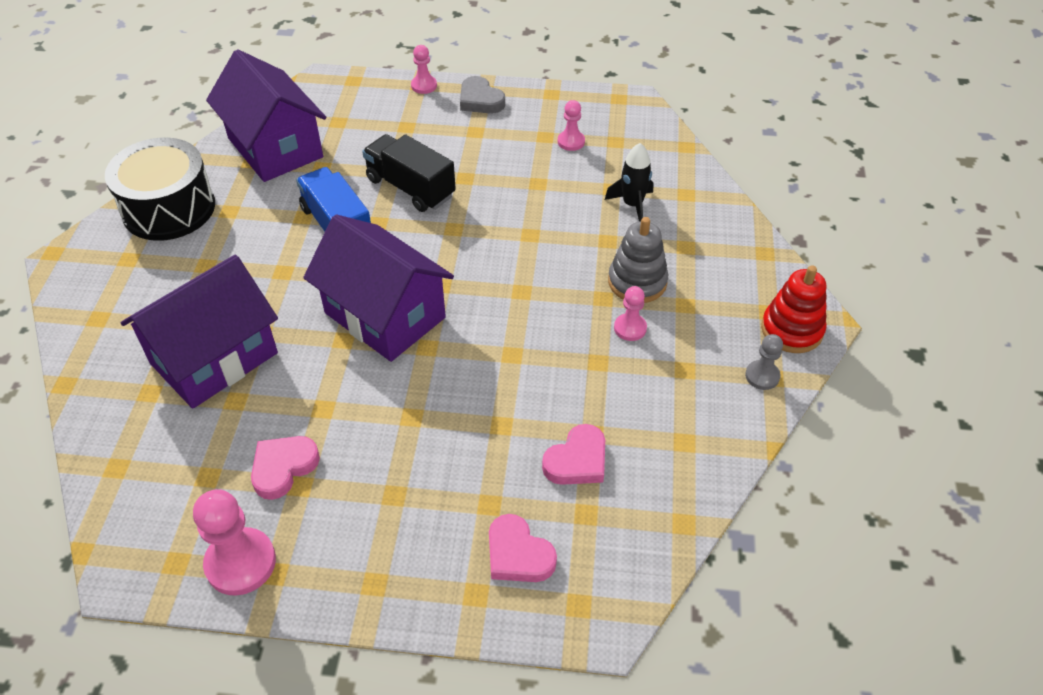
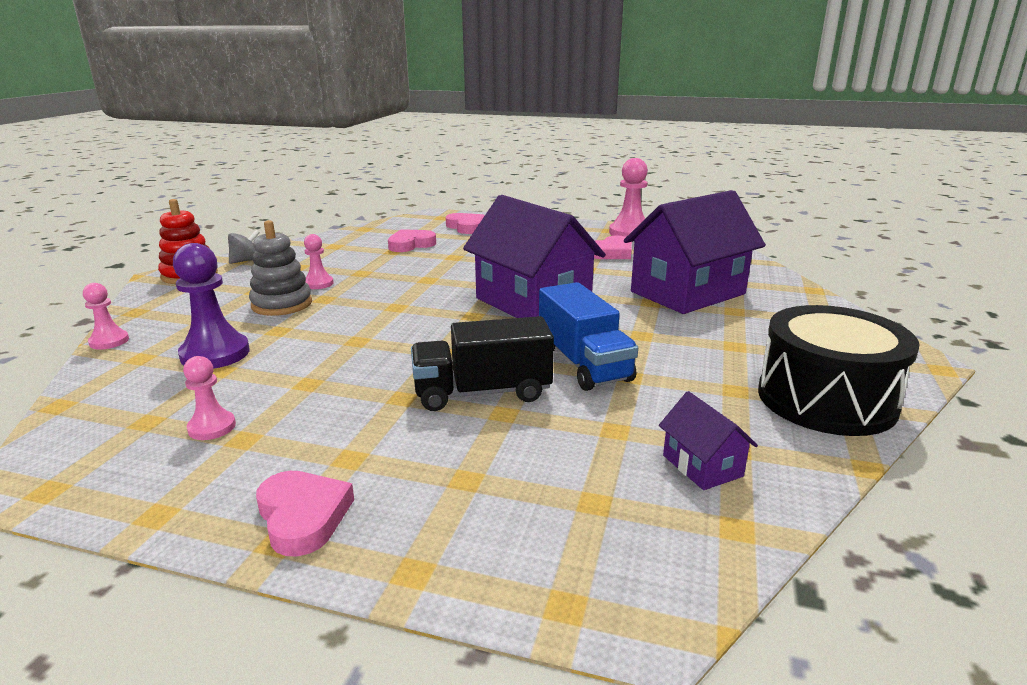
camera: 170 degrees left, 25 degrees down
purple house [206,49,326,182] -> purple house [659,391,758,490], size x0.43
black truck [362,134,456,212] -> black truck turned 120 degrees clockwise [411,316,554,411]
pink pawn [411,45,437,94] -> pink pawn moved to [83,283,129,350]
grey heart [460,76,505,114] -> pink heart [256,471,354,556]
black rocket [605,143,653,222] -> purple pawn [173,243,250,369]
grey pawn [745,334,783,390] -> grey spinning top [228,230,260,264]

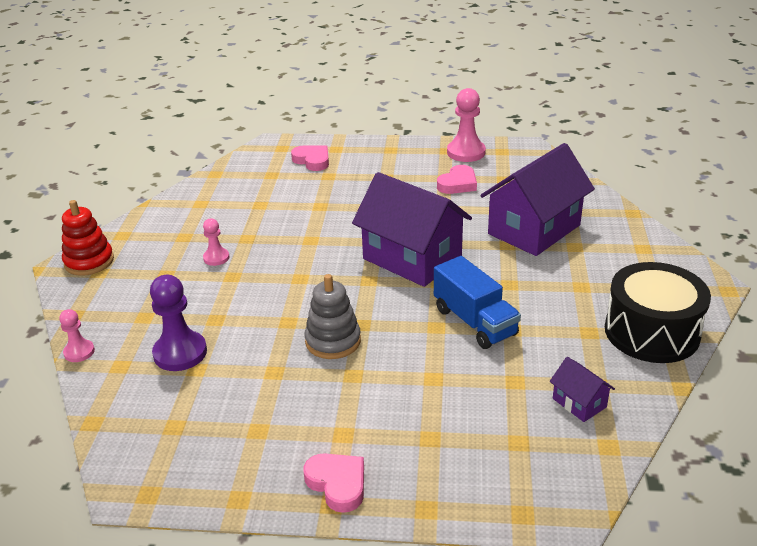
camera: 10 degrees left, 10 degrees up
pink pawn [183,356,236,440] -> none
grey spinning top [228,230,260,264] -> none
grey stacking toy [249,220,312,316] -> grey stacking toy moved to [305,274,361,359]
pink heart [388,229,436,252] -> none
black truck [411,316,554,411] -> none

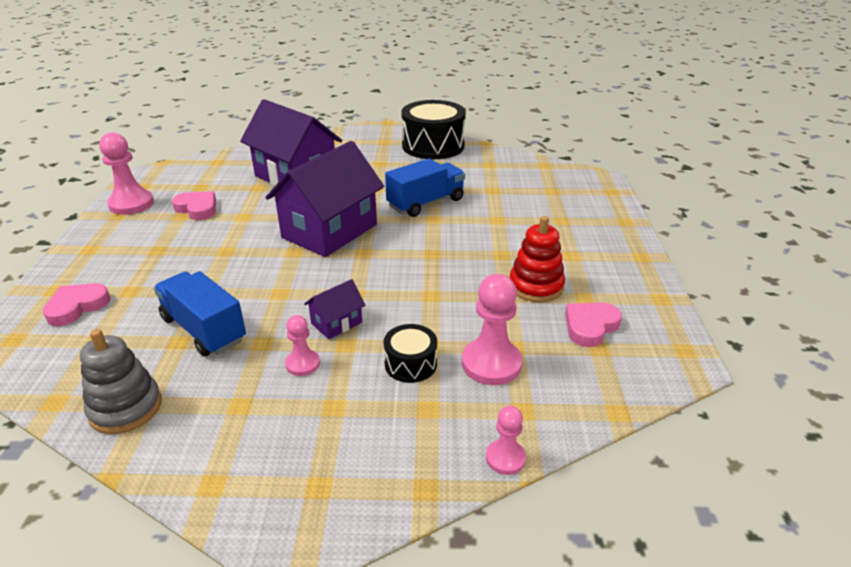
camera: 95 degrees left, 0 degrees up
red stacking toy [62,200,114,276] -> red stacking toy moved to [510,216,565,302]
purple pawn [150,275,207,371] -> pink pawn [462,274,523,385]
pink heart [303,453,364,513] -> pink heart moved to [565,302,622,347]
grey stacking toy [305,274,361,359] -> grey stacking toy moved to [80,329,162,434]
purple house [550,357,615,422] -> purple house moved to [304,279,365,339]
none -> blue truck [154,271,246,356]
none -> black drum [384,324,437,383]

